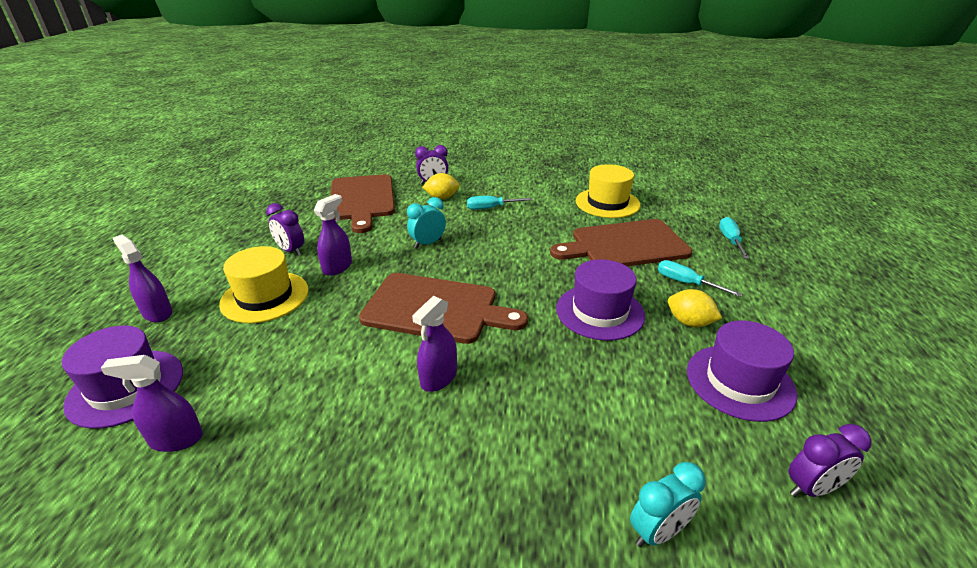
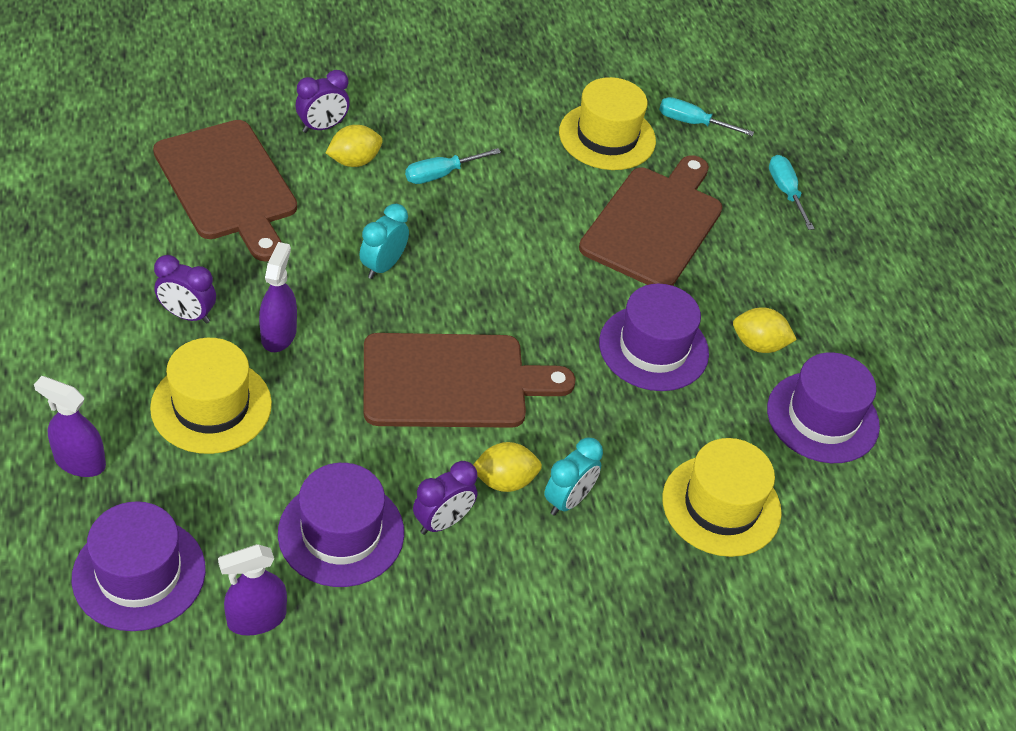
camera: 25 degrees left, 15 degrees up
purple spray bottle [412,296,457,392] -> yellow lemon [473,442,542,492]
brown cutting board [550,219,692,266] -> brown cutting board turned 150 degrees clockwise [579,155,722,286]
turquoise clock [630,462,706,547] -> turquoise clock moved to [544,438,603,516]
turquoise screwdriver [658,260,742,297] -> turquoise screwdriver moved to [659,97,754,136]
purple clock [788,424,872,497] -> purple clock moved to [413,461,478,535]
none -> purple hat [278,463,404,587]
none -> yellow hat [662,438,782,557]

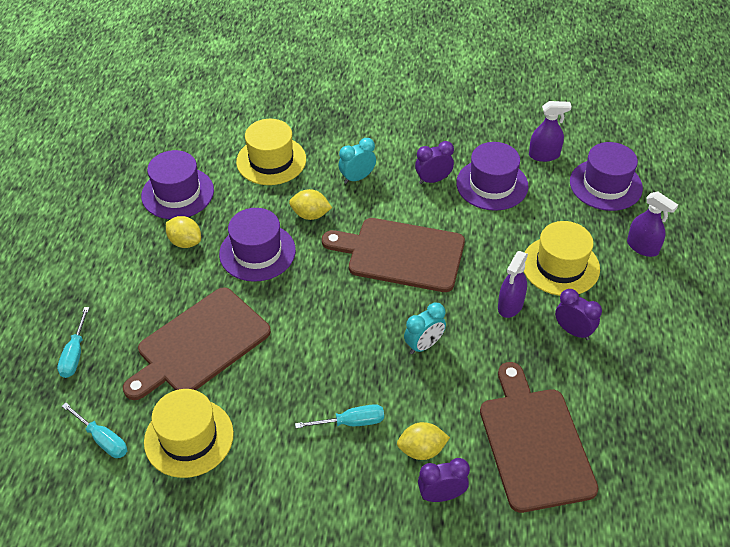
camera: 155 degrees left, 0 degrees up
yellow lemon [473,442,542,492] -> yellow lemon moved to [289,189,332,220]

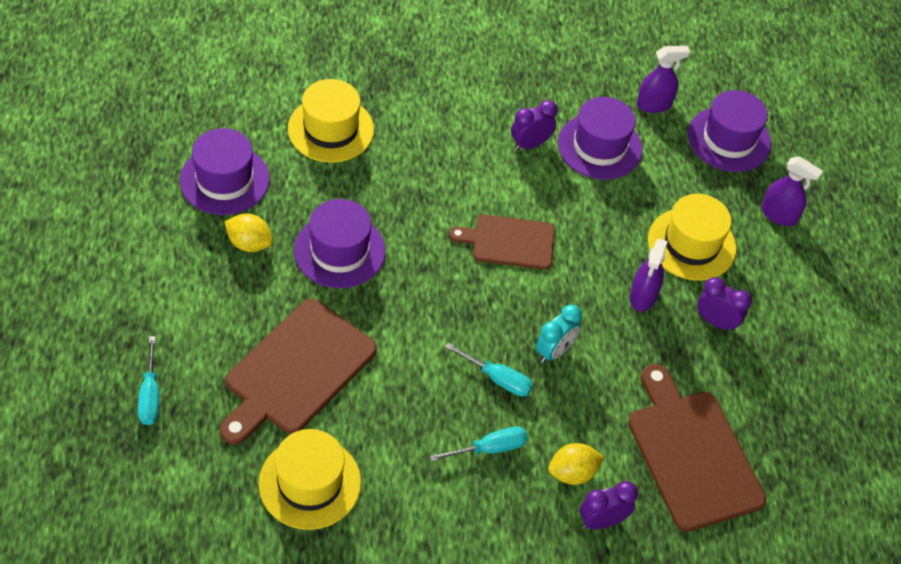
camera: 15 degrees left, 5 degrees up
turquoise screwdriver [62,403,127,458] -> turquoise screwdriver moved to [445,343,533,397]
yellow lemon [289,189,332,220] -> none
brown cutting board [322,218,465,292] -> brown cutting board [449,214,555,270], size x0.63
turquoise clock [339,138,376,184] -> none

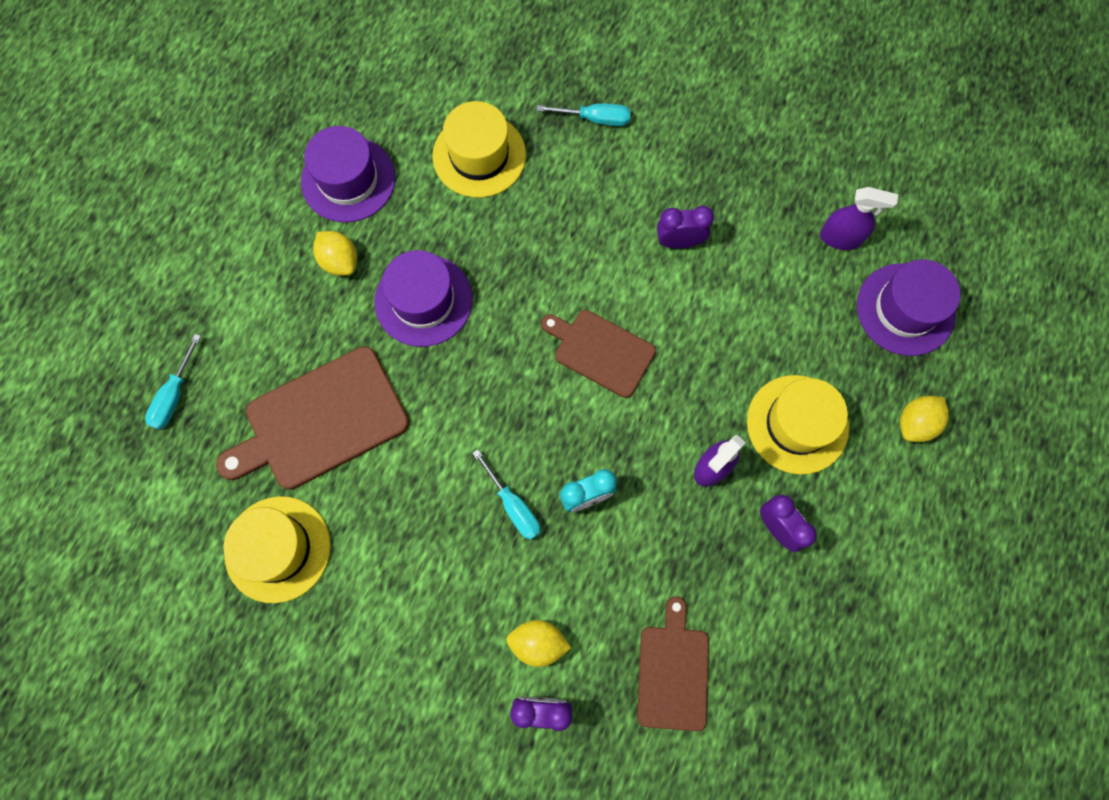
camera: 30 degrees right, 20 degrees up
turquoise screwdriver [430,427,528,462] -> turquoise screwdriver moved to [537,103,631,126]
purple hat [558,97,642,180] -> none
brown cutting board [628,364,766,532] -> brown cutting board [637,596,709,731], size x0.63
purple spray bottle [761,156,823,226] -> yellow lemon [900,396,949,442]

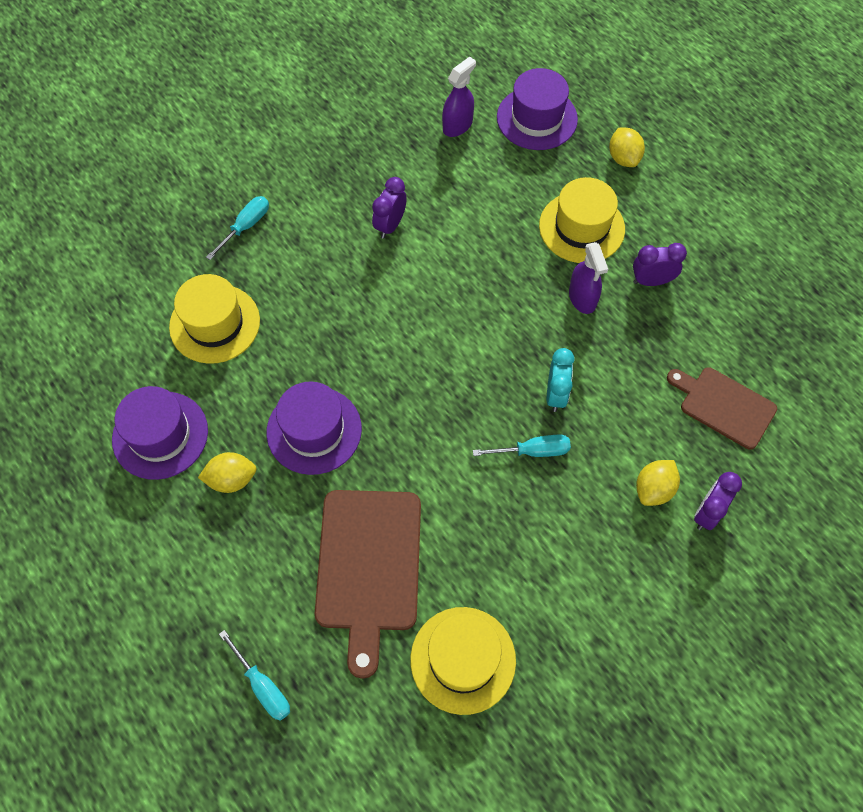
camera: 60 degrees left, 10 degrees down
brown cutting board [541,310,656,398] -> none

